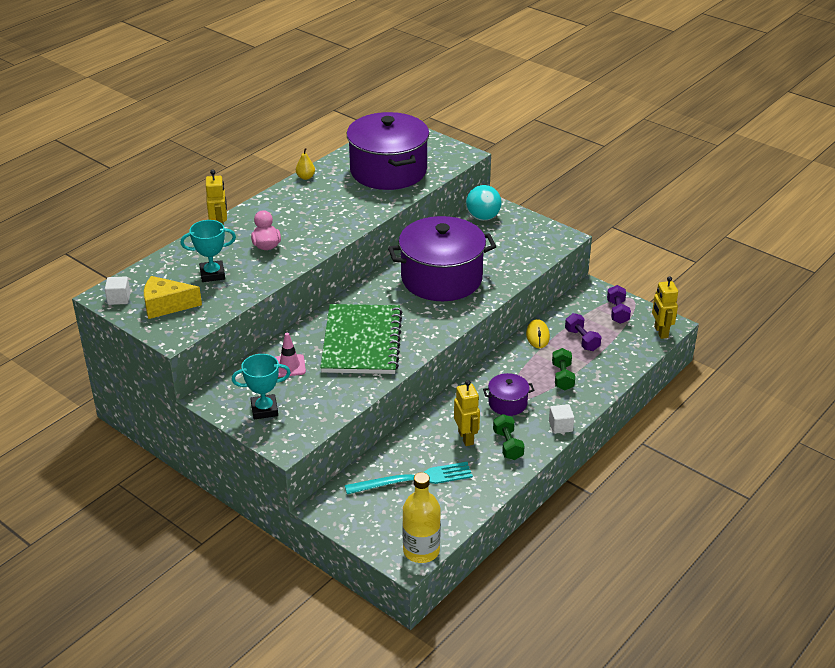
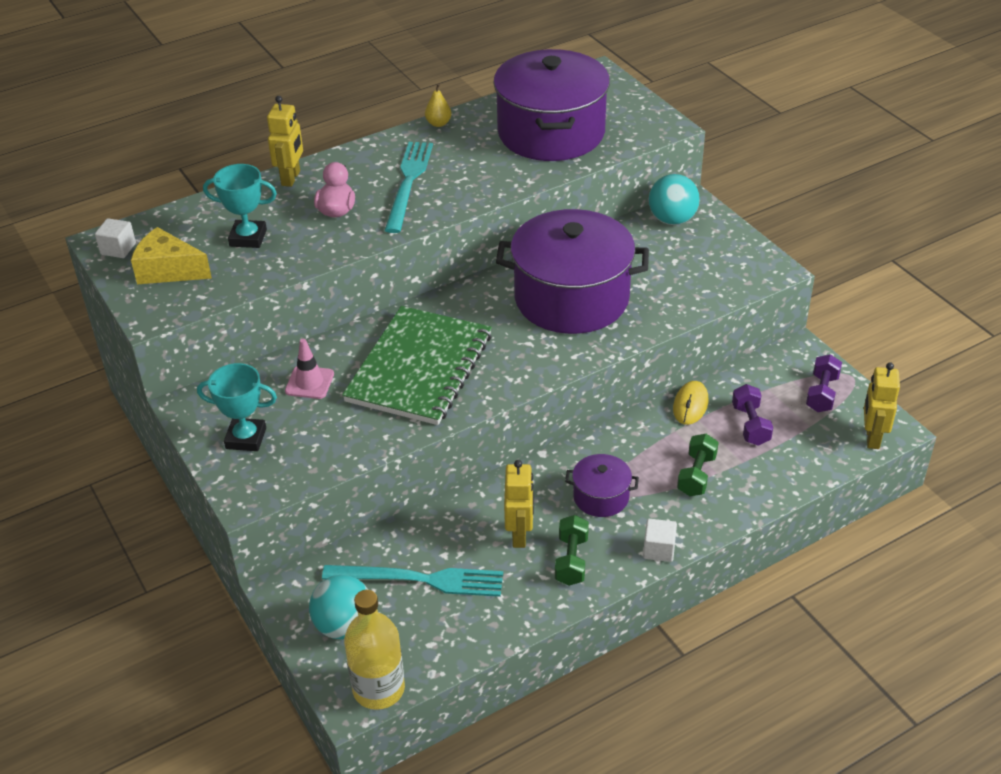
camera: 20 degrees right, 5 degrees up
none -> turquoise ball [309,575,368,639]
none -> turquoise fork [384,142,433,233]

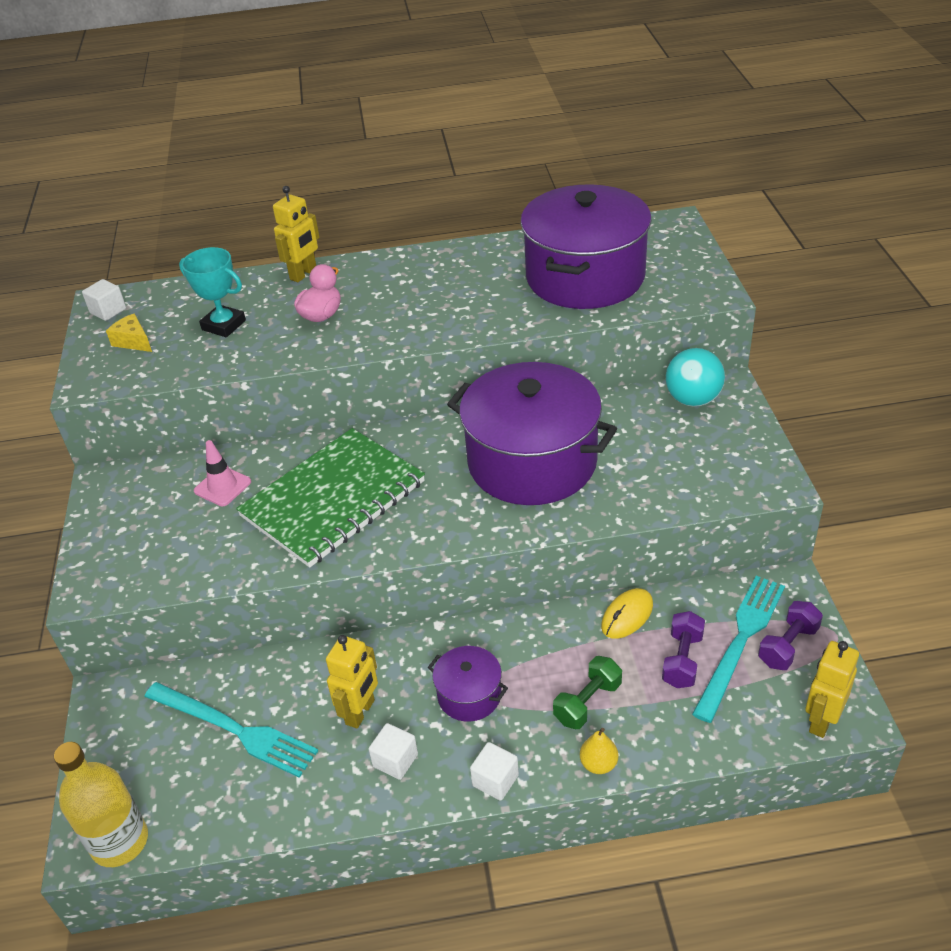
camera: 25 degrees right, 0 degrees up
yellow cheese [131,227,212,284] -> yellow cheese [106,313,152,352], size x0.62
turquoise trophy [197,363,277,451] -> none
turquoise ball [309,575,368,639] -> none
turquoise fork [384,142,433,233] -> turquoise fork moved to [692,576,785,723]
yellow pear [425,84,452,127] -> yellow pear moved to [580,728,618,774]
green dumbbell [555,515,589,586] -> white cube [369,723,418,780]

